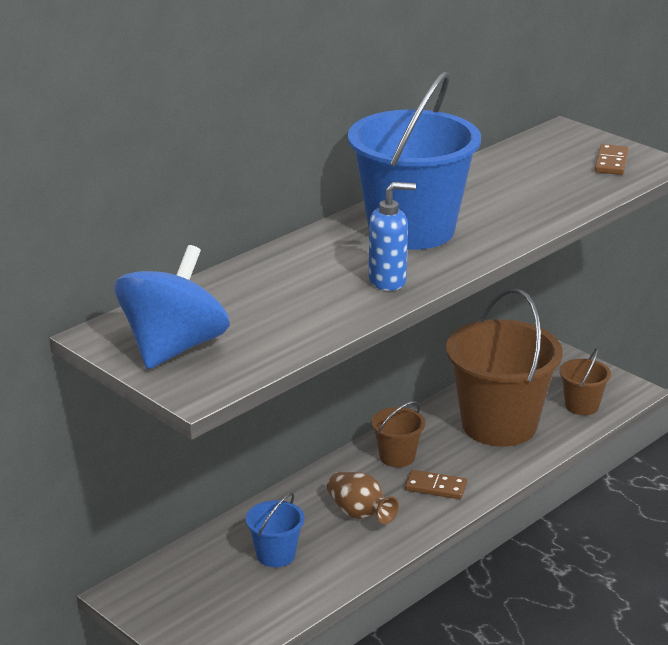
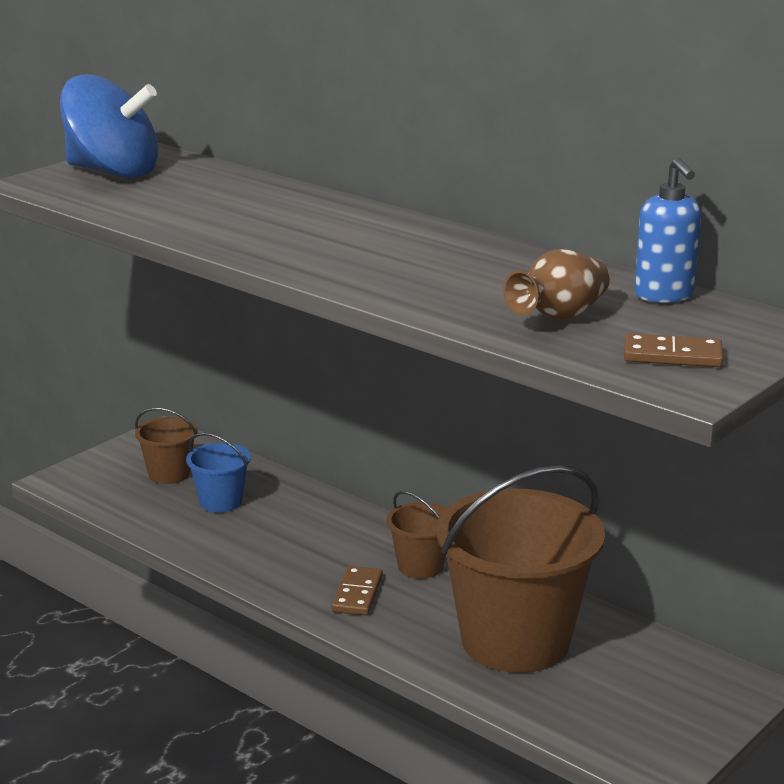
camera: 85 degrees right, 5 degrees down
brown vase [327,472,399,524] -> brown vase moved to [503,249,610,320]
blue bucket [348,71,481,250] -> none
blue soap dispenser [369,182,416,291] -> blue soap dispenser moved to [634,157,701,303]
brown bucket [559,348,611,415] -> brown bucket moved to [135,407,198,484]

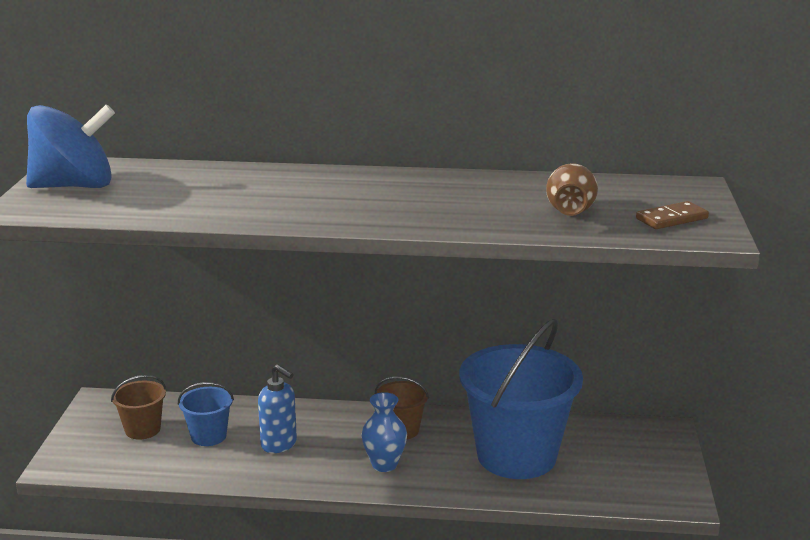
camera: 35 degrees left, 0 degrees up
brown domino [331,566,383,615] -> blue vase [361,392,407,472]
brown bucket [436,465,605,673] -> blue bucket [459,319,583,479]
blue soap dispenser [634,157,701,303] -> blue soap dispenser moved to [258,364,297,453]

